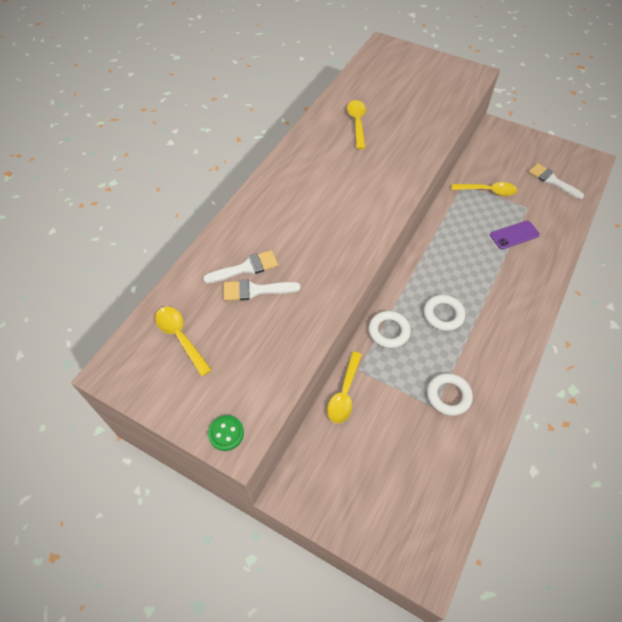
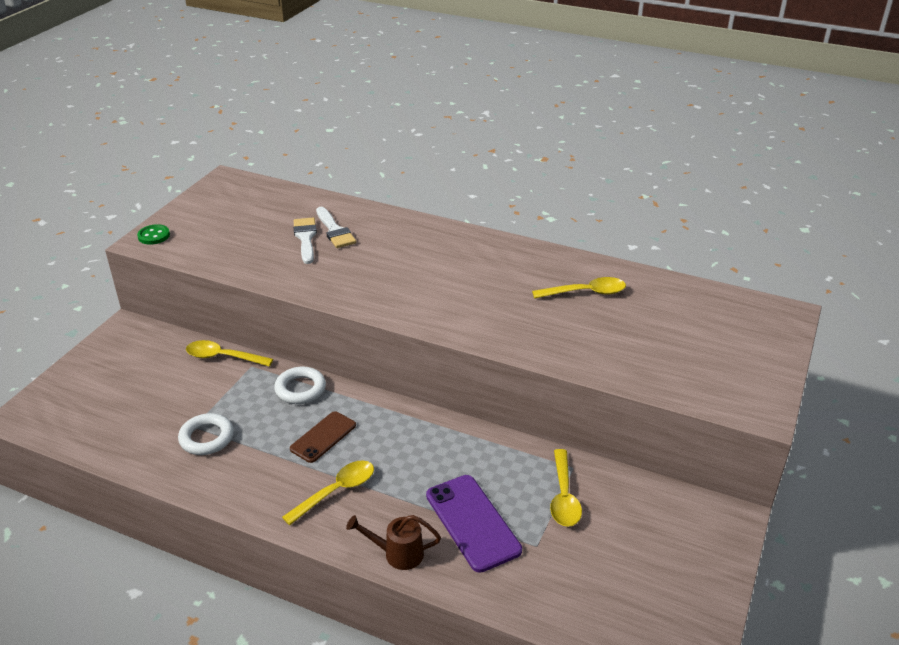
camera: 85 degrees right, 20 degrees down
yellow spoon [155,307,212,376] -> yellow spoon moved to [282,460,374,525]
white ring [424,295,465,331] -> brown phone [290,411,356,463]
purple phone [490,221,540,249] -> purple phone [426,475,522,573], size x1.53
white brush [529,163,584,199] -> none
none -> brown watering can [346,515,441,570]

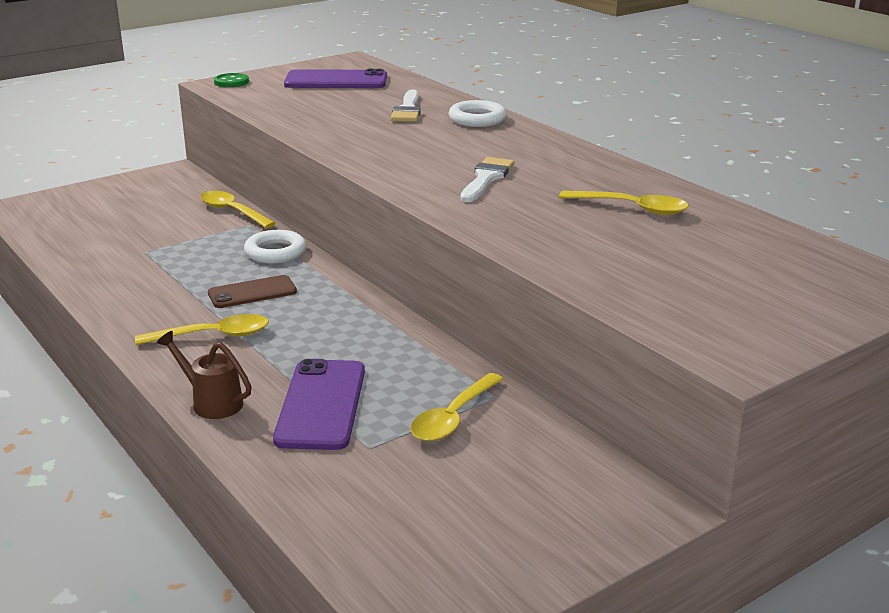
camera: 30 degrees right, 10 degrees down
white ring [178,413,234,455] -> white ring moved to [448,100,506,127]
white brush [294,217,317,264] -> white brush moved to [460,157,514,202]
none -> purple phone [284,69,387,88]

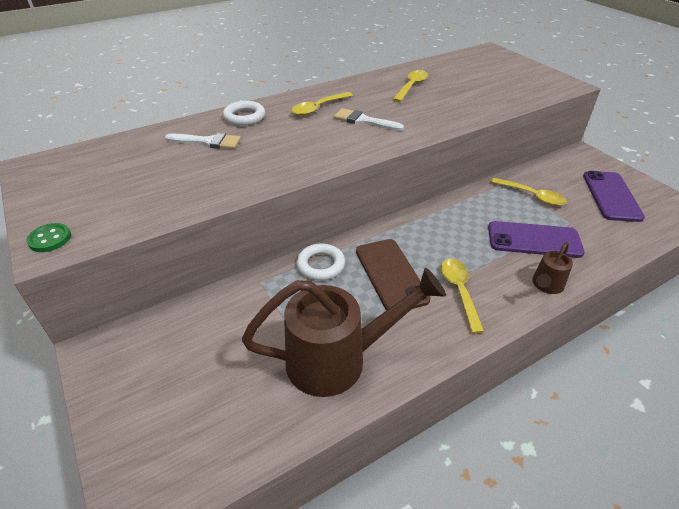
camera: 85 degrees left, 15 degrees up
yellow spoon [200,191,276,228] -> yellow spoon moved to [291,92,353,116]
brown phone [208,275,297,308] -> brown phone [356,239,431,311], size x1.53
purple phone [284,69,387,88] -> purple phone moved to [583,171,645,222]
none -> brown watering can [242,268,446,397]

